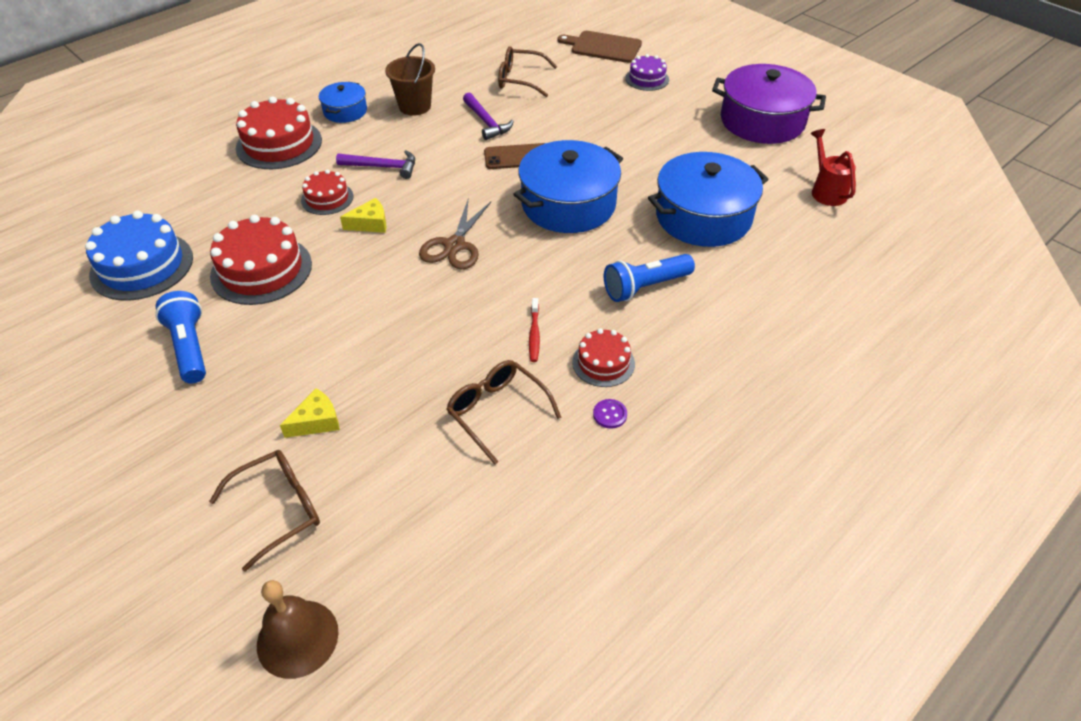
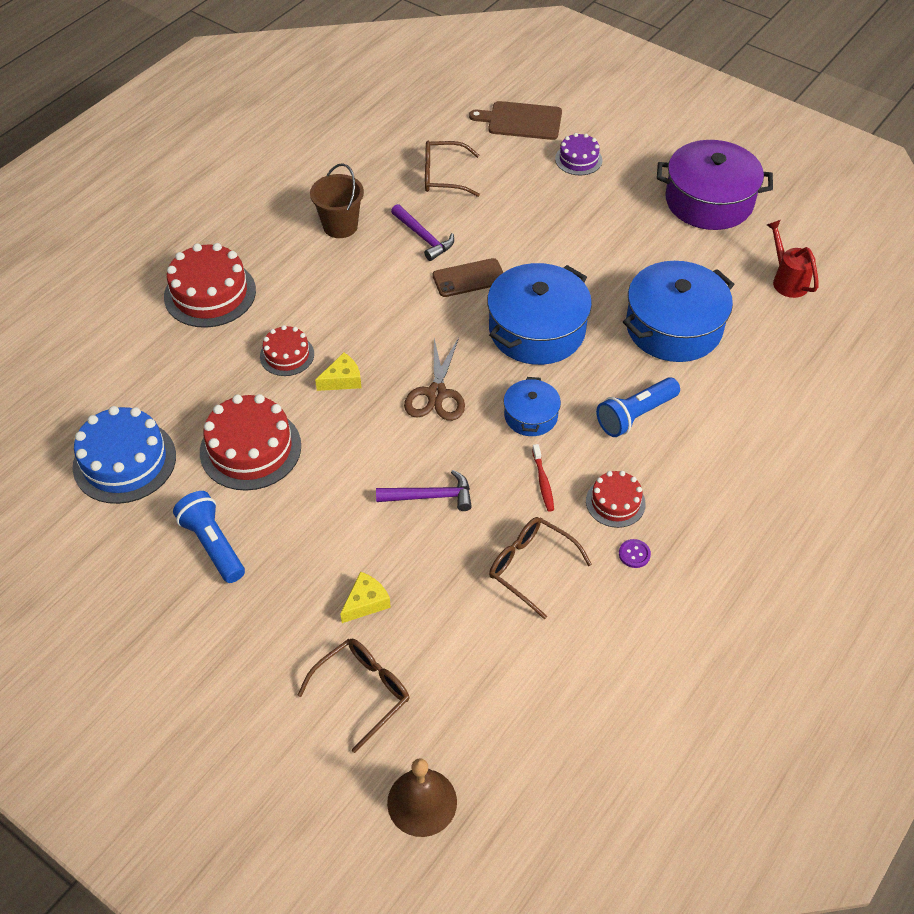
camera: 10 degrees left, 5 degrees up
blue pot [319,82,367,123] -> blue pot moved to [504,377,561,436]
purple hammer [336,150,415,179] -> purple hammer moved to [376,470,472,511]

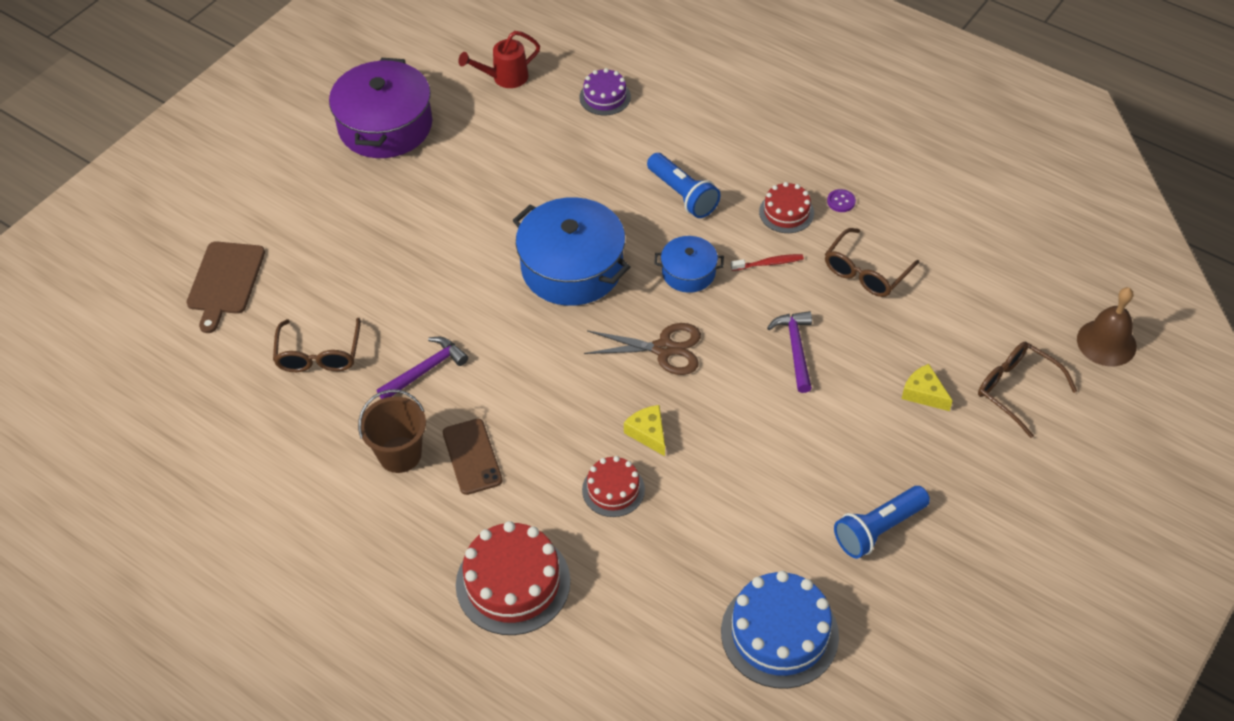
camera: 90 degrees left, 0 degrees up
red cake [200,394,301,491] -> none
brown phone [433,258,503,297] -> brown phone moved to [443,419,503,495]
purple cake [555,133,602,175] -> purple cake moved to [579,68,631,115]
blue pot [623,261,734,362] -> none

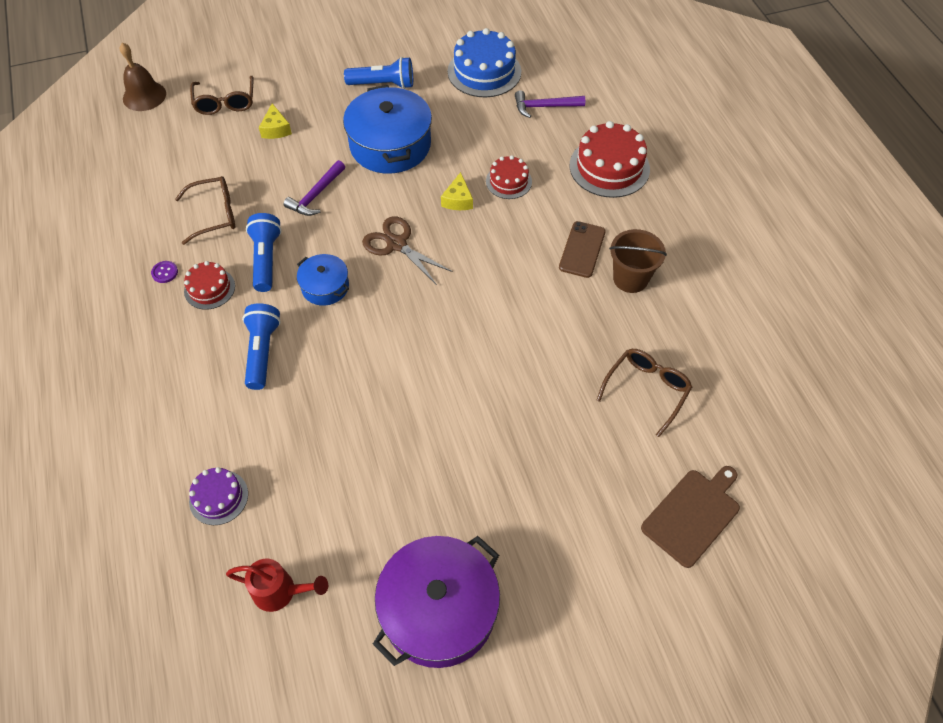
camera: 145 degrees left, 5 degrees up
purple hammer [377,337,468,399] -> purple hammer moved to [515,90,585,118]
blue pot [512,197,631,306] -> blue pot moved to [343,85,432,174]
red toothbrush [731,254,804,271] -> blue flashlight [246,213,282,292]

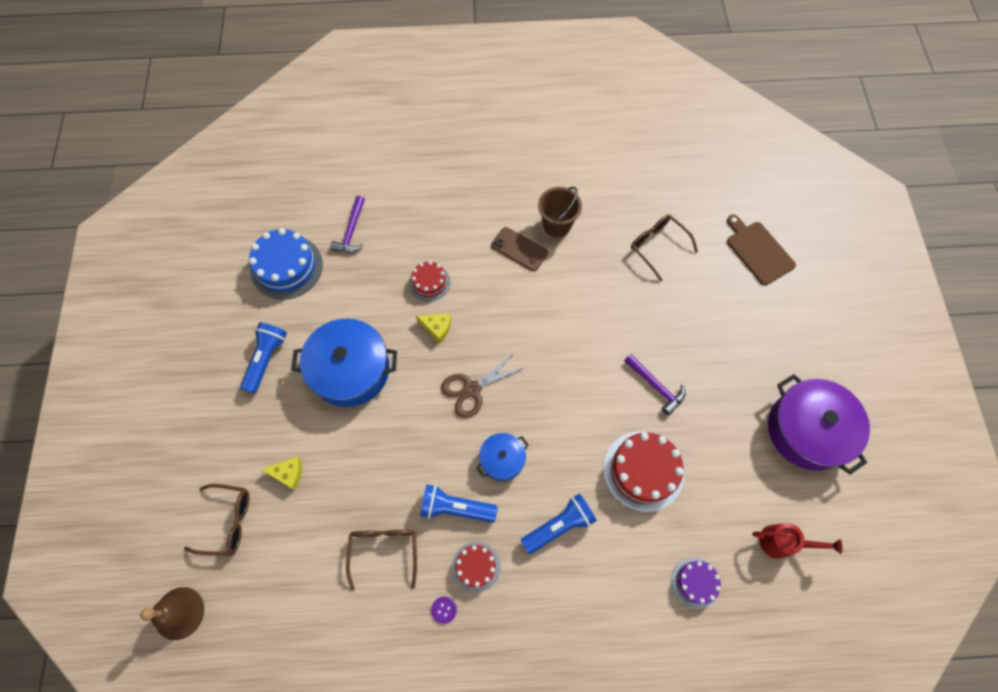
camera: 75 degrees left, 10 degrees up
red watering can [226,559,328,612] -> red watering can turned 75 degrees clockwise [752,523,842,559]
blue flashlight [242,303,281,390] -> blue flashlight turned 135 degrees clockwise [521,494,597,554]
purple hammer [284,160,345,216] -> purple hammer moved to [624,354,686,416]
red cake [570,121,650,198] -> red cake moved to [603,431,684,512]

